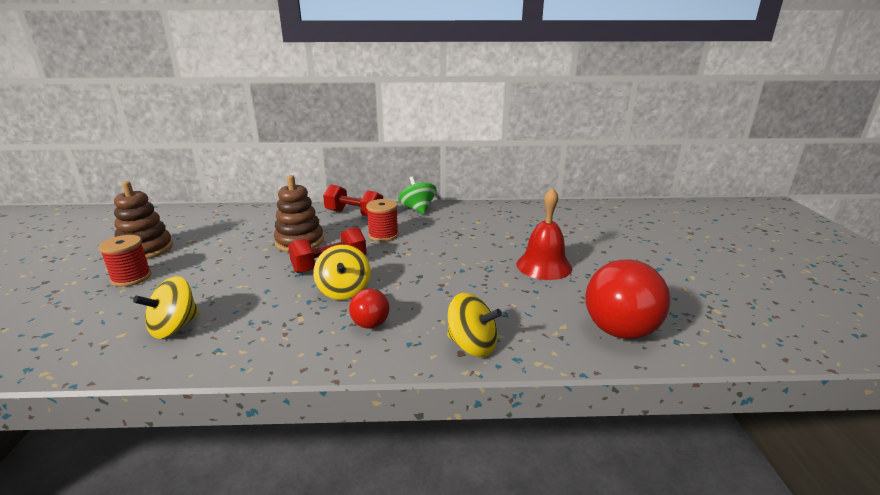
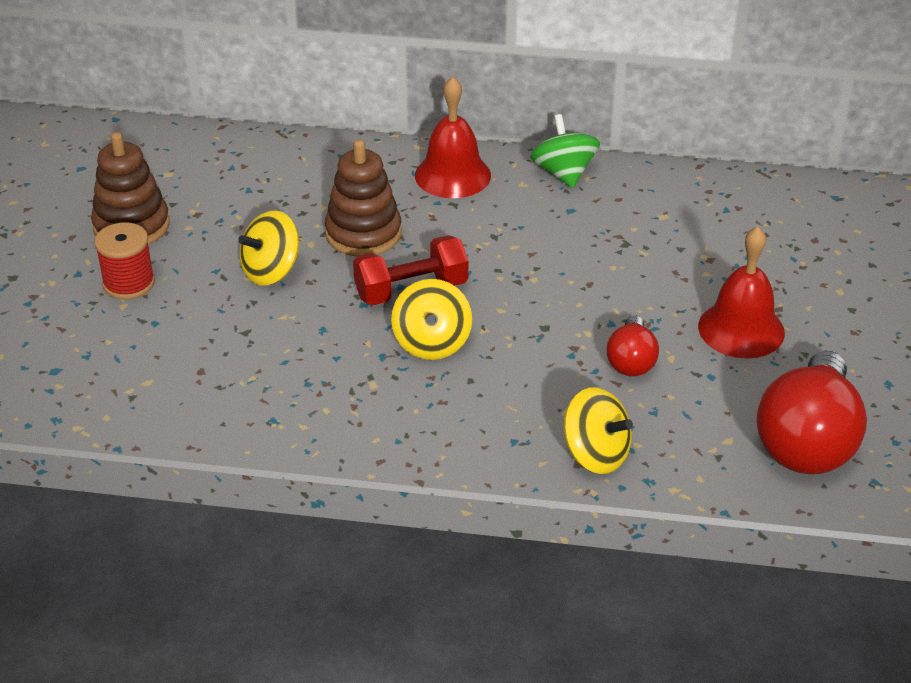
camera: 10 degrees right, 15 degrees up
yellow spinning top [133,276,200,339] -> yellow spinning top moved to [238,210,299,286]
red dumbbell [323,185,383,217] -> red bell [415,76,491,198]
red light bulb [349,288,390,329] -> red light bulb moved to [607,315,659,376]
red spool [366,199,399,242] -> none

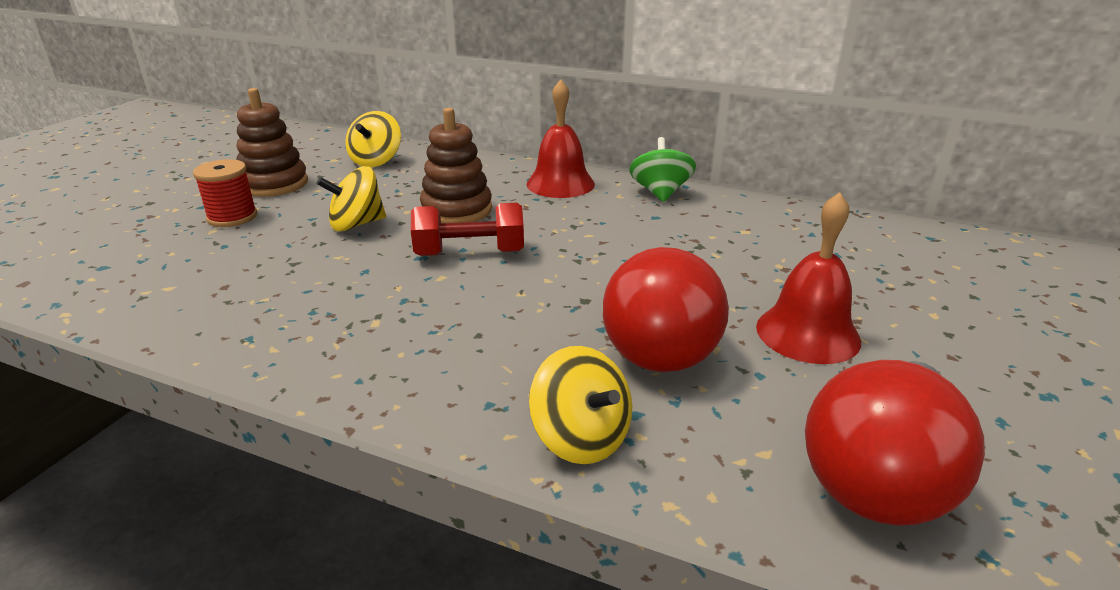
camera: 15 degrees right, 10 degrees down
yellow spinning top [391,279,472,360] -> yellow spinning top moved to [345,111,401,167]
red light bulb [607,315,659,376] -> red light bulb [603,247,729,372], size x1.91

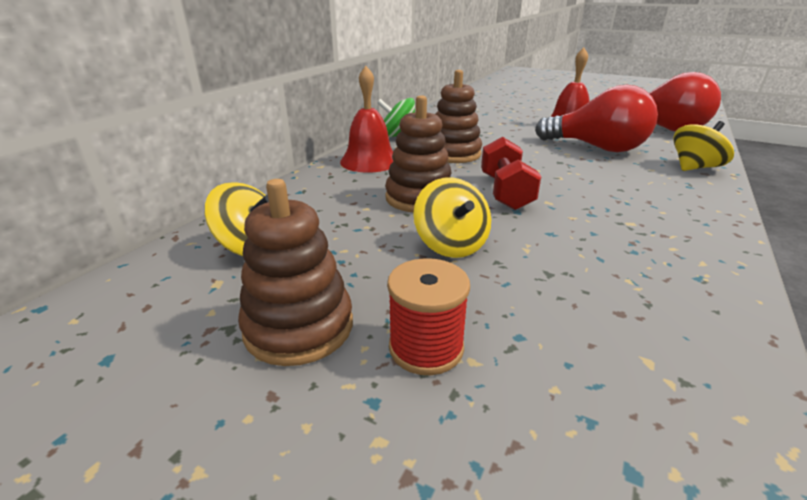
camera: 85 degrees left, 0 degrees up
none -> brown stacking toy [436,70,482,163]

